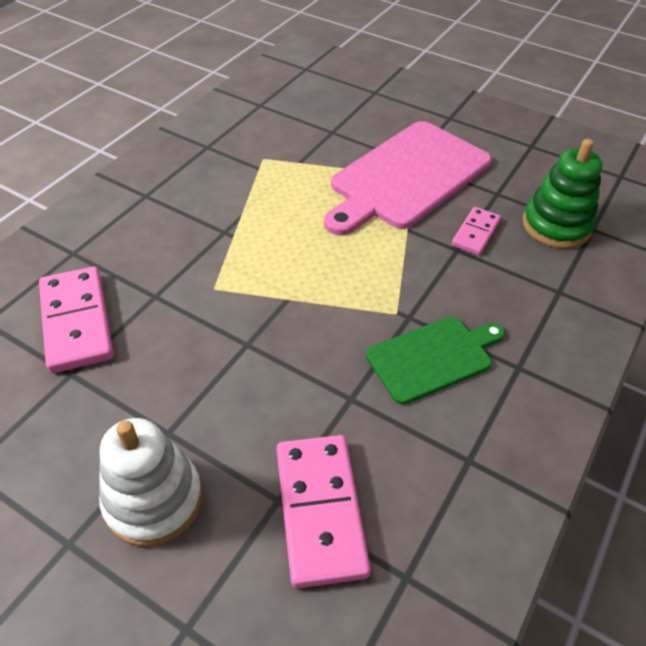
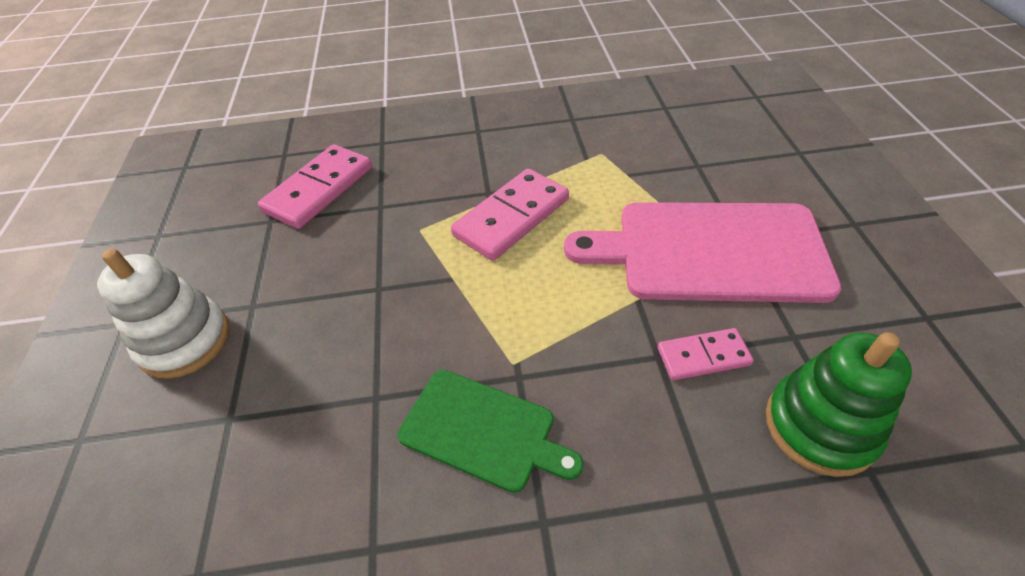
camera: 55 degrees right, 0 degrees up
pink domino [276,435,371,589] -> pink domino moved to [451,169,569,261]

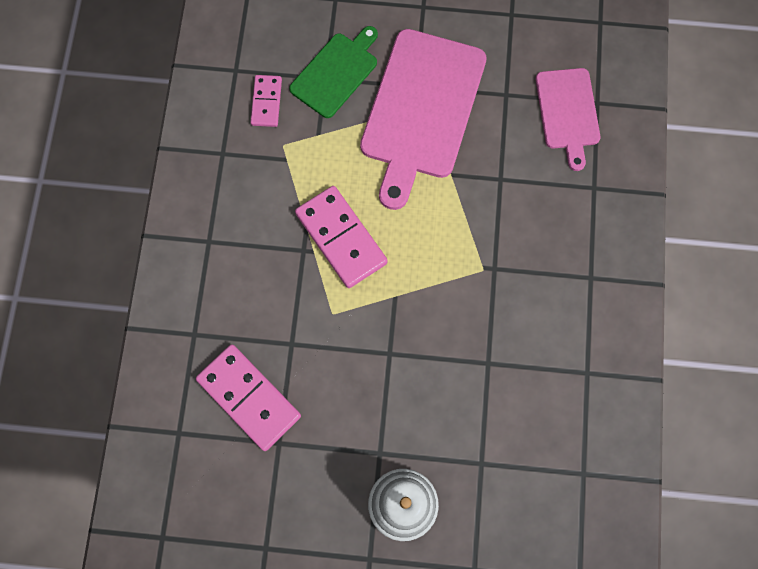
camera: 80 degrees left, 25 degrees up
green cutting board [398,370,583,493] -> green cutting board moved to [289,26,378,118]
pink domino [658,328,754,380] -> pink domino moved to [250,75,282,127]
green stacking toy [766,332,912,477] -> pink cutting board [536,68,601,171]

